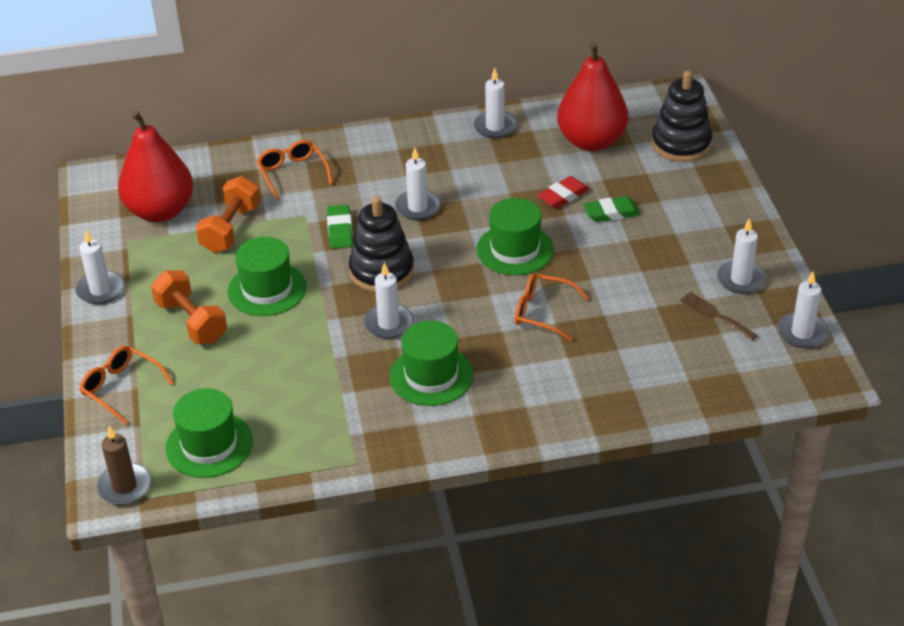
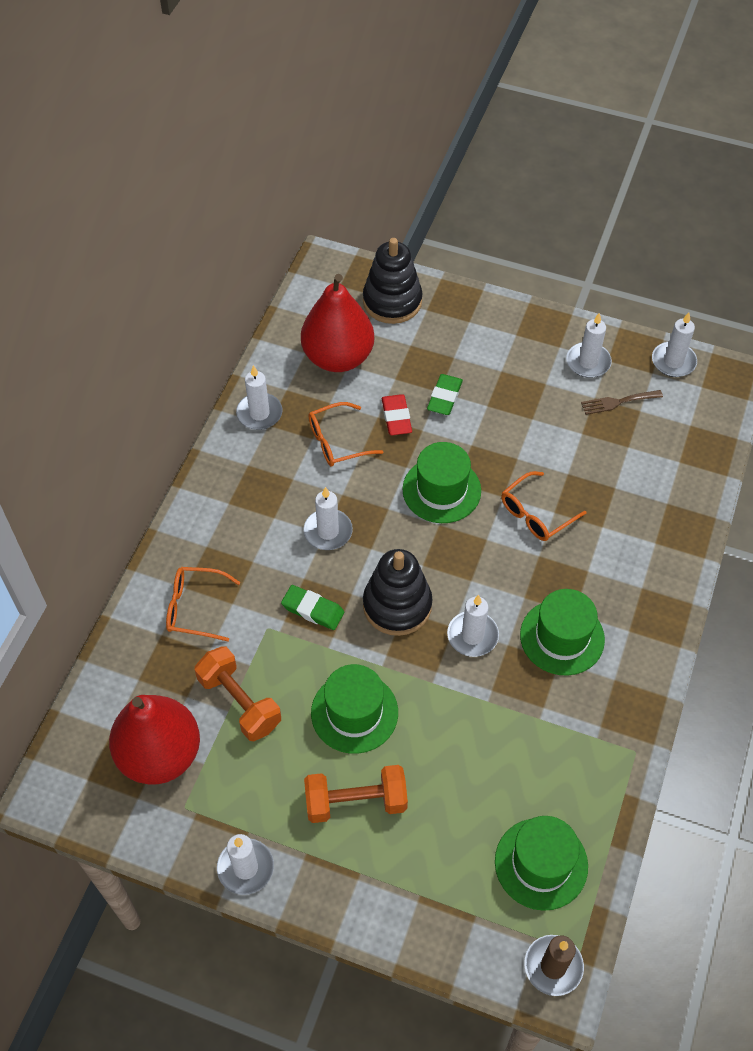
camera: 60 degrees left, 15 degrees up
orange glasses [79,346,174,424] -> orange glasses moved to [308,402,383,467]

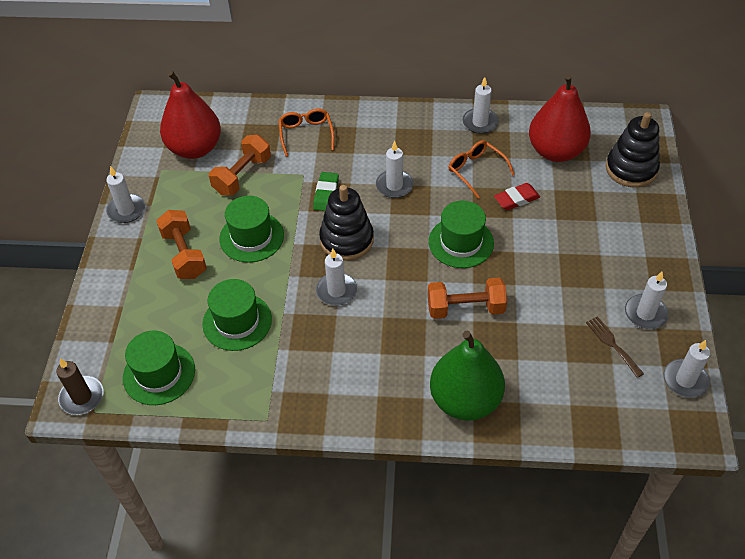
camera: 75 degrees right, 5 degrees down
green eraser [427,374,463,415] -> none
orange glasses [501,471,586,541] -> orange dumbbell [428,277,507,319]
green hat [520,589,605,676] -> green hat moved to [202,279,272,351]
none -> green pear [430,331,505,421]

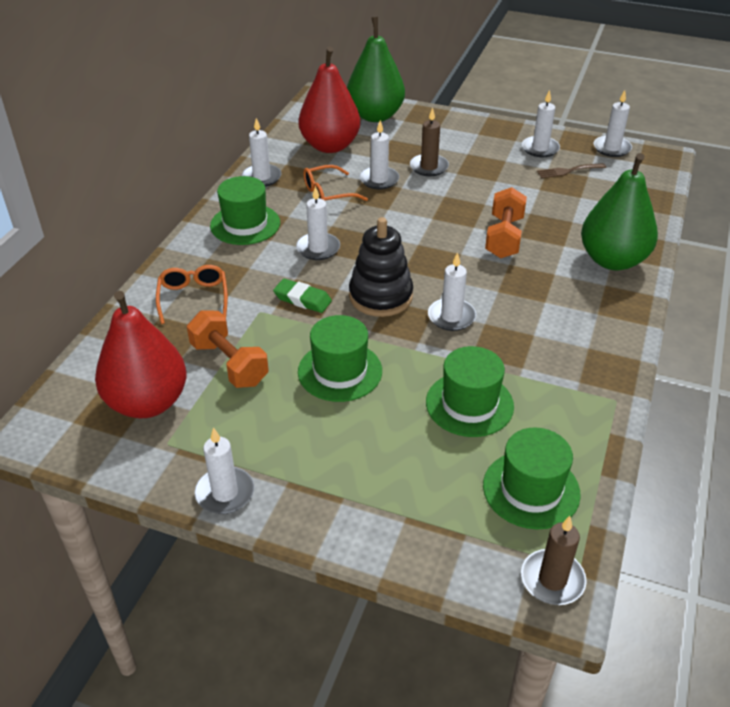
camera: 75 degrees left, 10 degrees down
orange dumbbell [156,210,207,279] -> none
orange glasses [279,109,334,157] -> orange glasses turned 75 degrees clockwise [156,265,228,324]
green hat [429,201,494,268] -> green hat moved to [210,176,280,245]
red eraser [494,183,540,210] -> white candle [360,120,399,190]
black stacking toy [606,112,660,188] -> green pear [347,17,405,122]
none -> brown candle [410,108,449,176]

